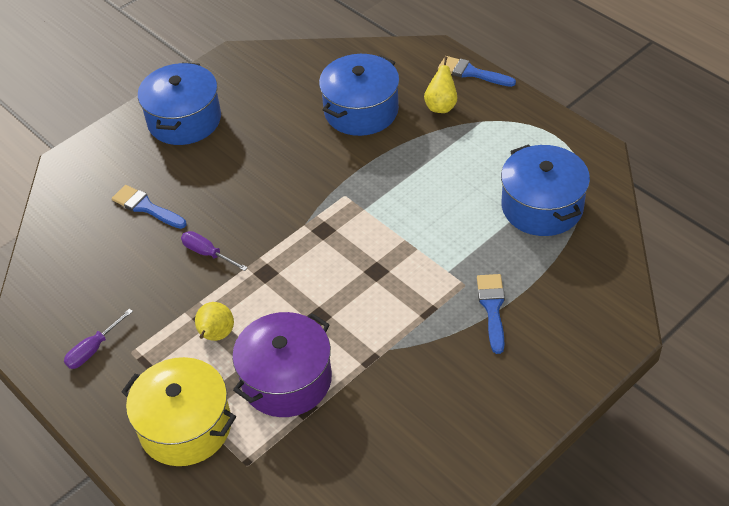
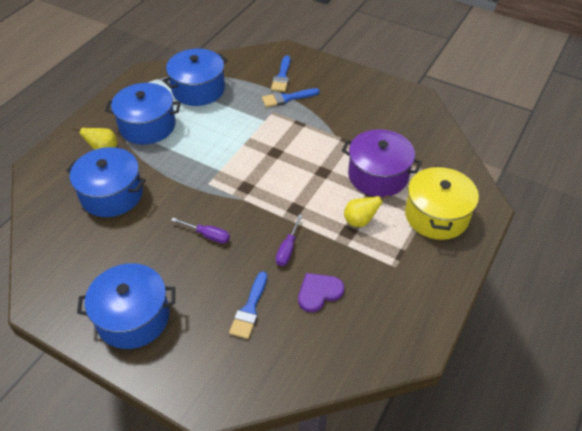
camera: 110 degrees left, 0 degrees up
purple screwdriver [64,309,133,369] -> purple screwdriver moved to [171,218,230,244]
blue brush [438,56,516,87] -> blue brush moved to [271,55,290,92]
none -> blue pot [105,83,181,145]
none -> purple heart [298,273,344,312]

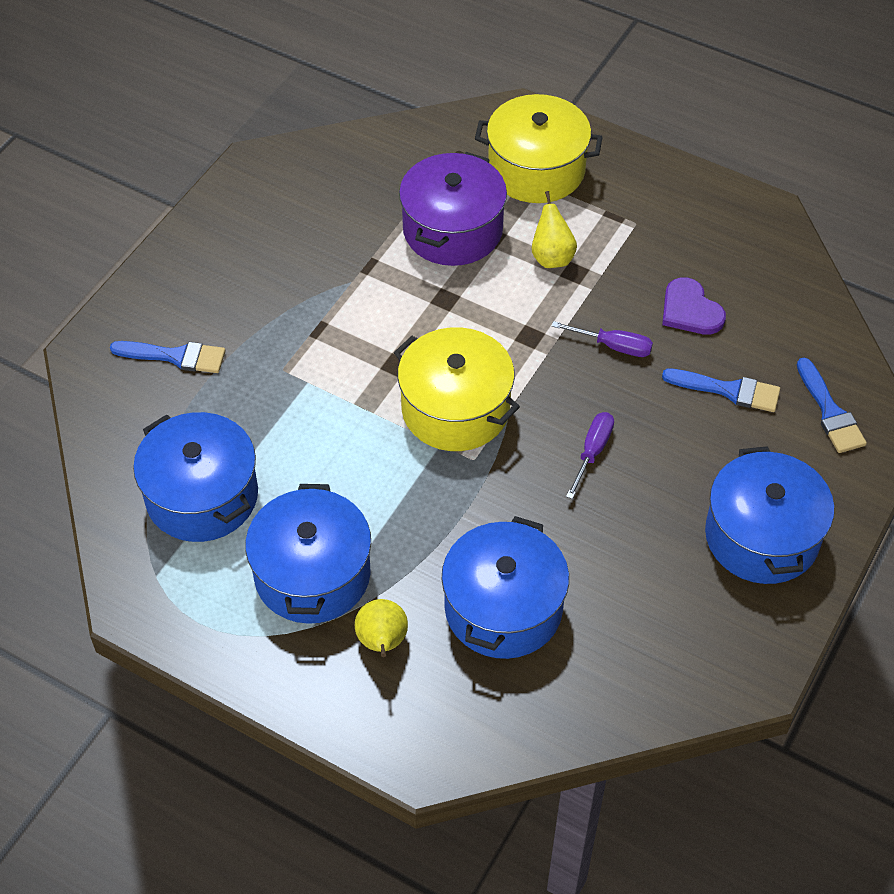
camera: 90 degrees left, 5 degrees up
blue brush [262,88,320,107] -> blue brush moved to [797,358,867,453]
none -> yellow pot [394,327,520,451]

